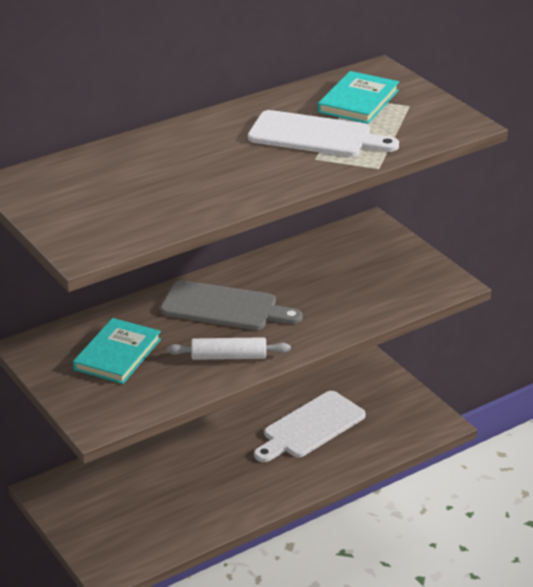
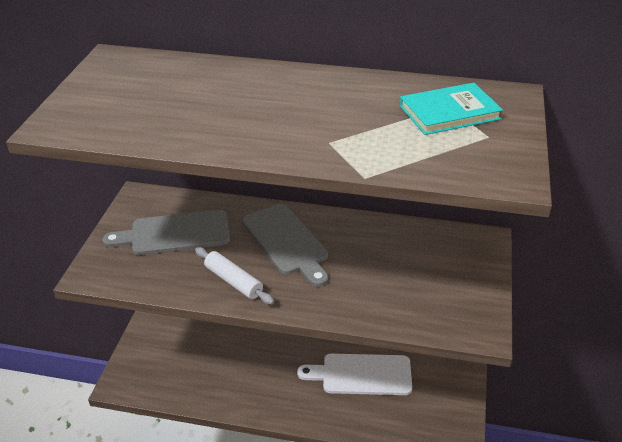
camera: 45 degrees right, 5 degrees up
turquoise book [73,318,161,384] -> grey cutting board [102,210,230,255]
white cutting board [248,110,399,157] -> none

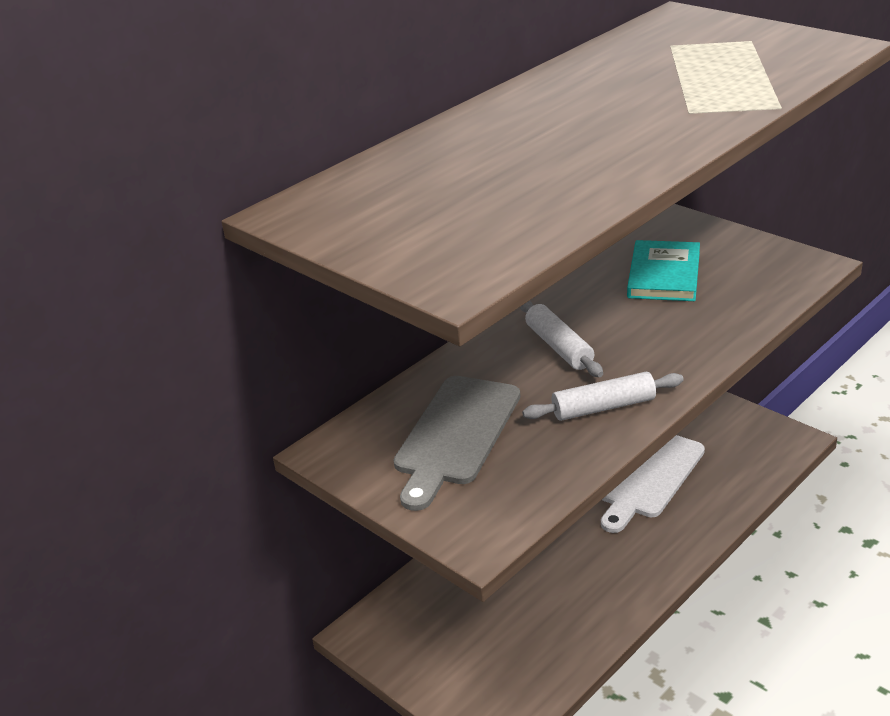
camera: 55 degrees left, 5 degrees down
grey cutting board [242,204,328,287] -> white rolling pin [520,301,603,377]
turquoise book [400,83,503,135] -> turquoise book moved to [627,240,700,301]

